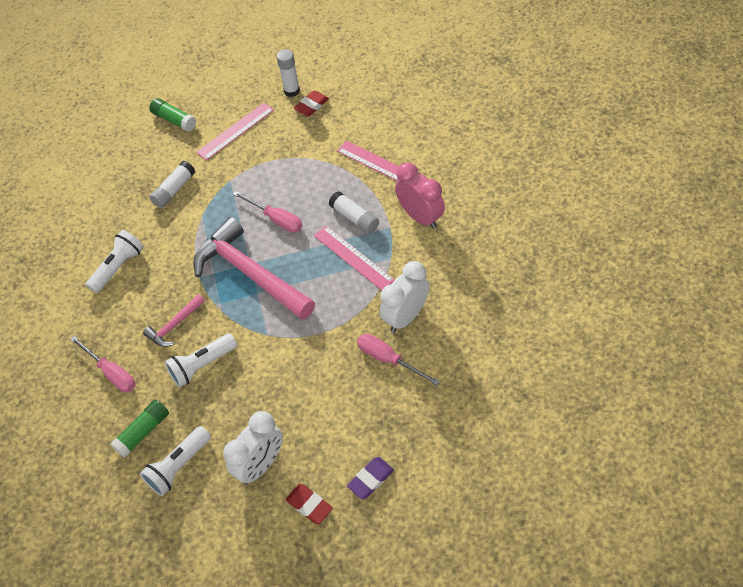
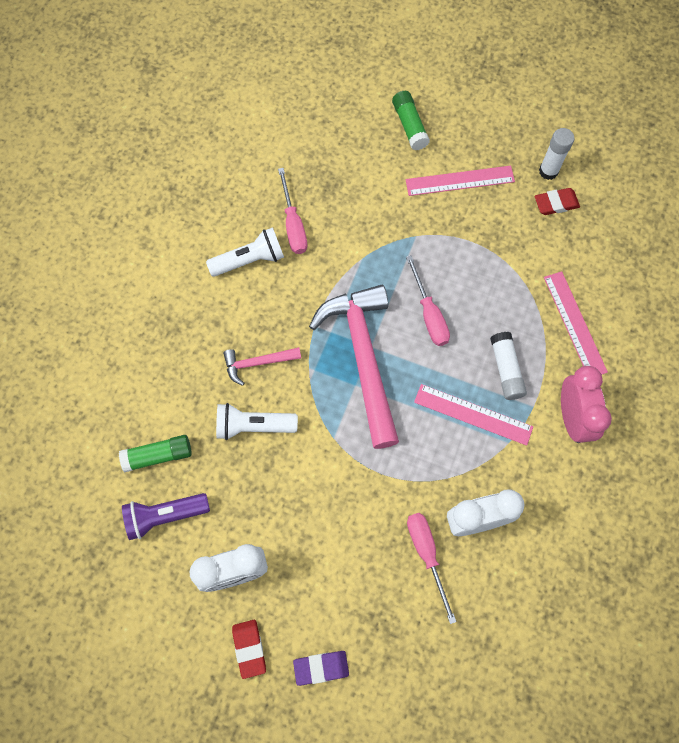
camera: 30 degrees right, 15 degrees up
pink screwdriver [70,336,135,392] -> pink screwdriver moved to [278,168,307,254]
white flashlight [140,426,211,496] -> purple flashlight [122,493,210,540]
white glue stick [150,161,195,208] -> none
pink ruler [314,226,395,290] -> pink ruler turned 60 degrees counterclockwise [414,384,533,446]

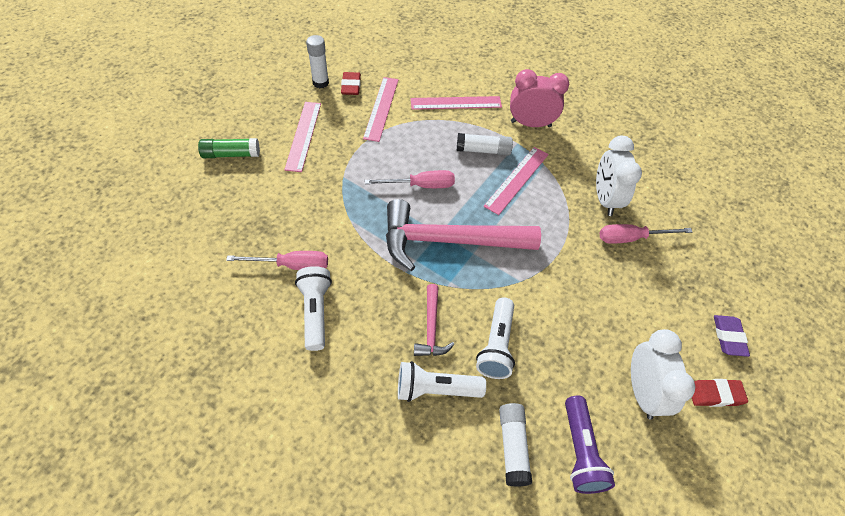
camera: 80 degrees left, 15 degrees down
green glue stick [119,435,192,473] -> white glue stick [499,403,532,487]
none -> pink ruler [363,77,399,142]
none -> white flashlight [398,361,486,402]

